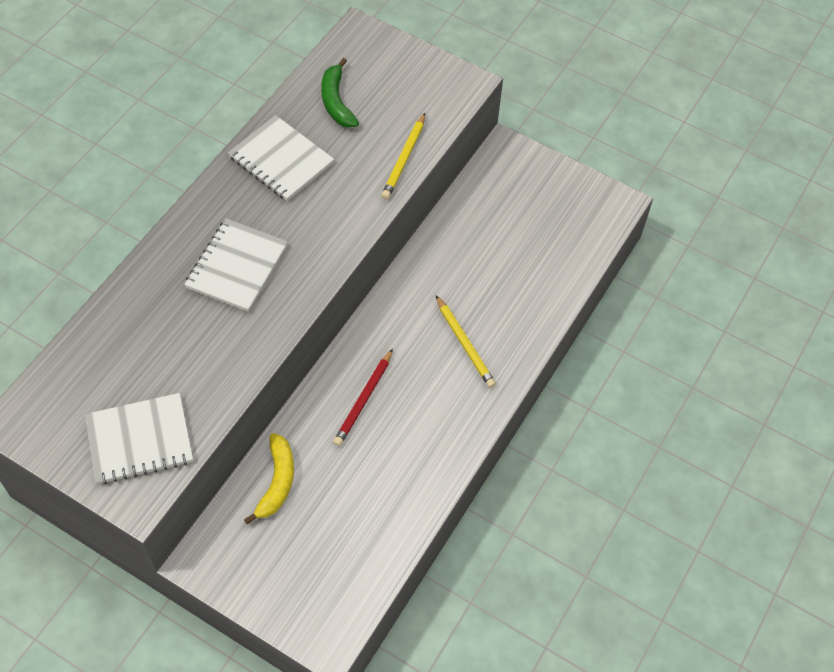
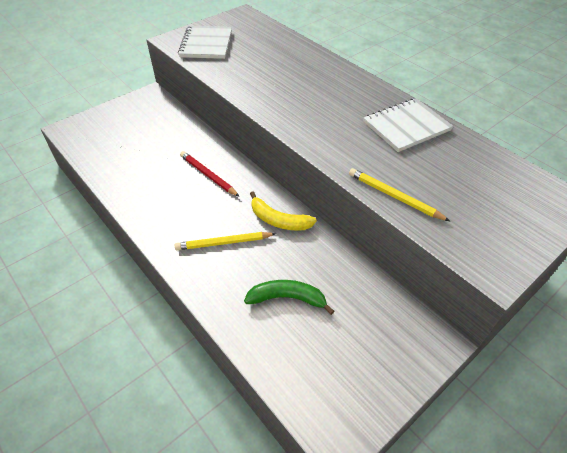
camera: 110 degrees right, 10 degrees down
white notebook [184,219,288,312] -> none
yellow banana [244,433,294,525] -> yellow banana moved to [250,191,317,231]
green banana [321,58,359,128] -> green banana moved to [244,280,334,315]

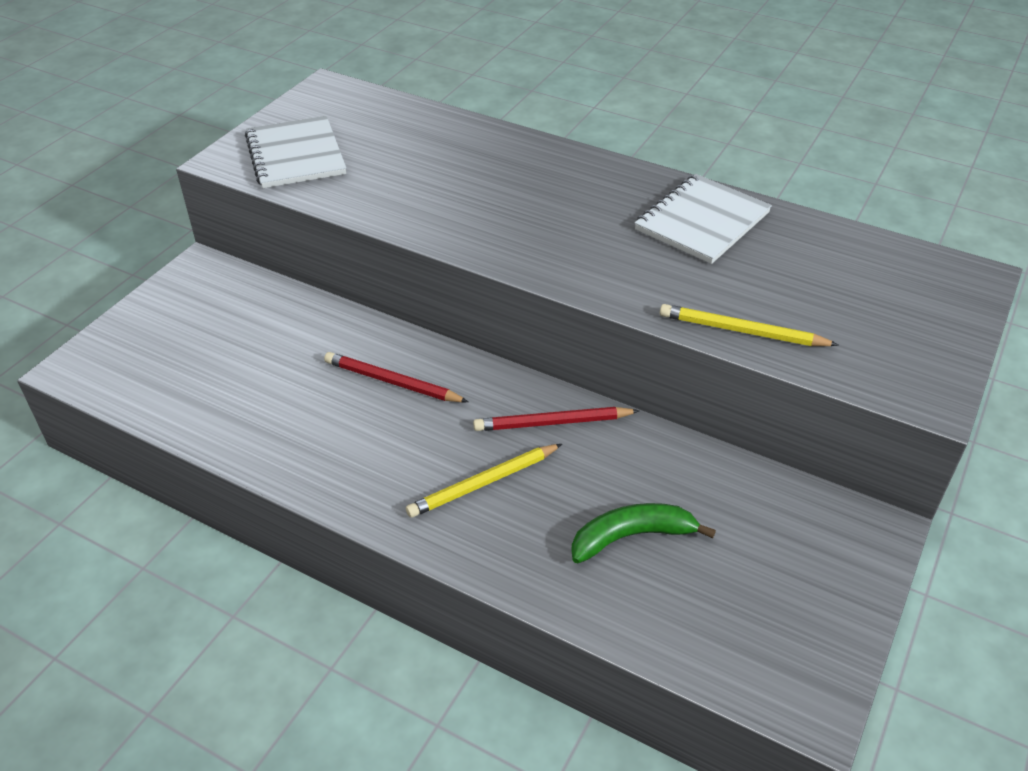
camera: 20 degrees left, 5 degrees down
yellow banana [250,191,317,231] -> red pencil [473,407,639,431]

